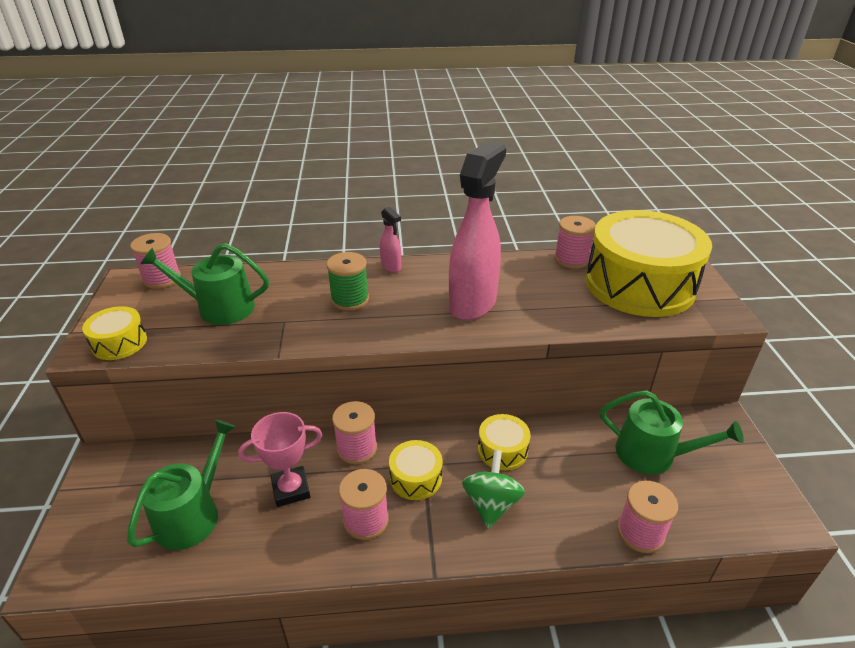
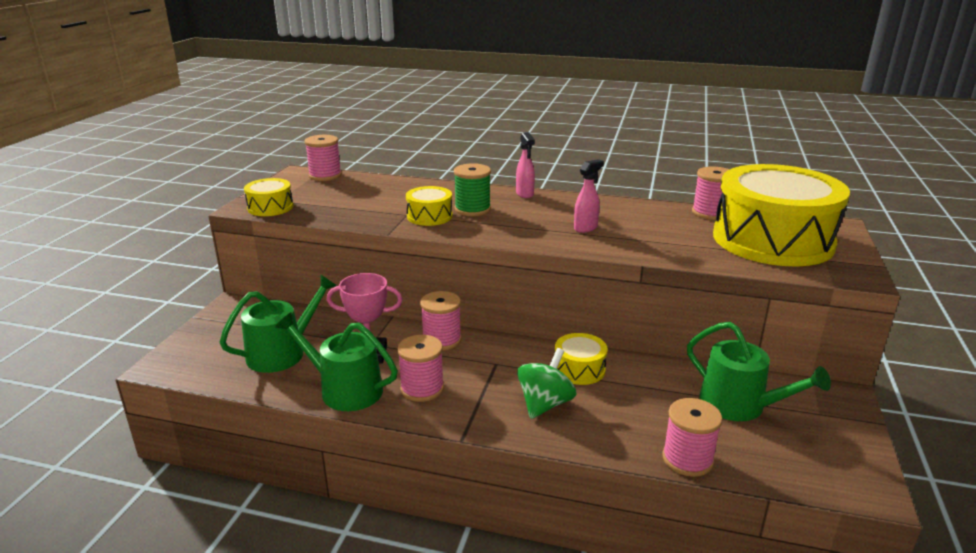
camera: 20 degrees right, 10 degrees down
green watering can [140,243,269,325] -> green watering can moved to [275,312,398,411]
yellow drum [389,440,443,500] -> yellow drum moved to [406,186,453,226]
pink spray bottle [449,141,506,320] -> pink spray bottle [574,159,604,233], size x0.44

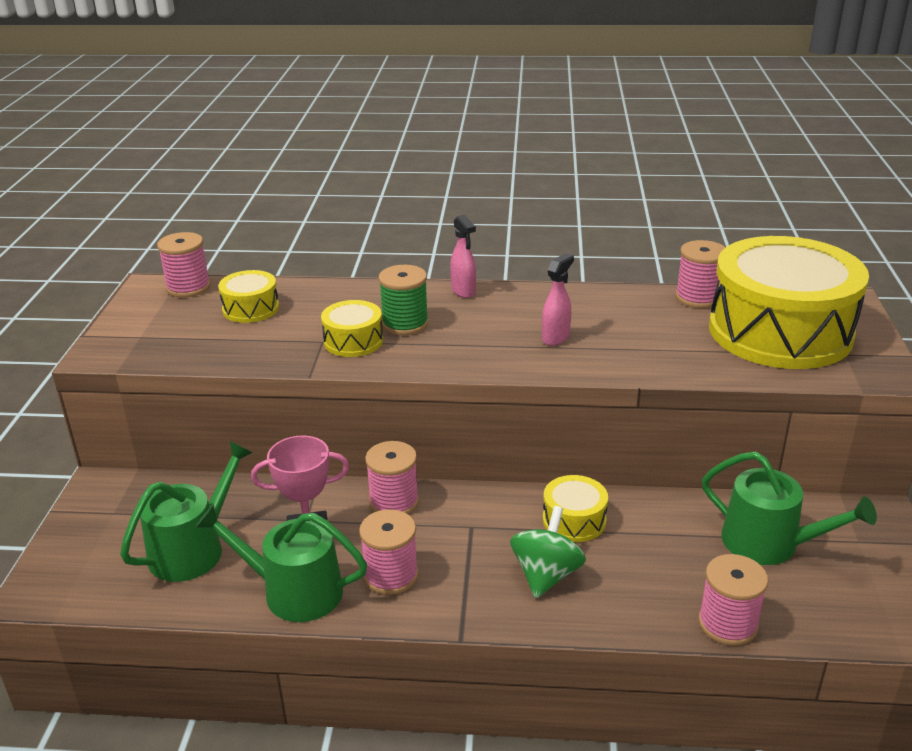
camera: 10 degrees left, 5 degrees up
yellow drum [244,178,293,216] -> yellow drum moved to [218,270,279,323]

